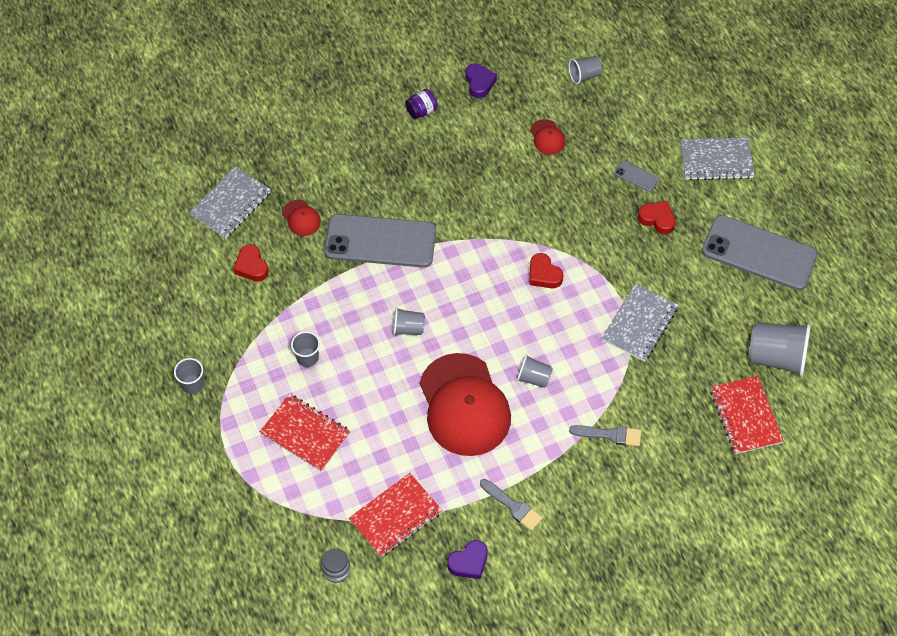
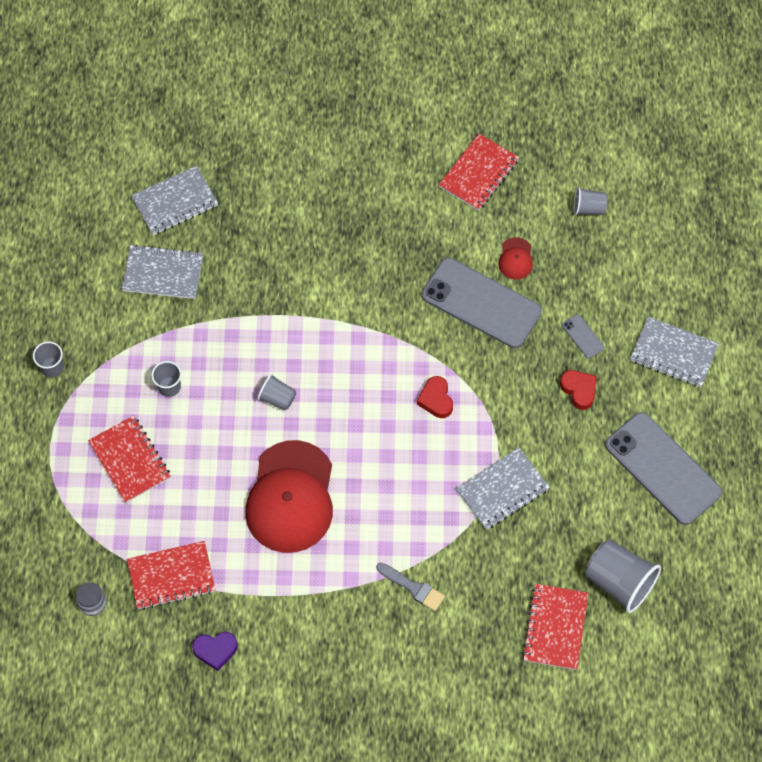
camera: 25 degrees right, 5 degrees up
red heart [234,244,269,282] -> grey notebook [122,244,203,299]
red cap [282,200,321,236] -> none
grey phone [324,214,436,268] -> grey phone moved to [422,258,542,348]
purple jar [405,89,438,119] -> none
purple heart [465,64,497,98] -> red notebook [439,134,519,211]
grey brush [480,479,543,531] -> none
grey cup [517,354,553,388] -> none

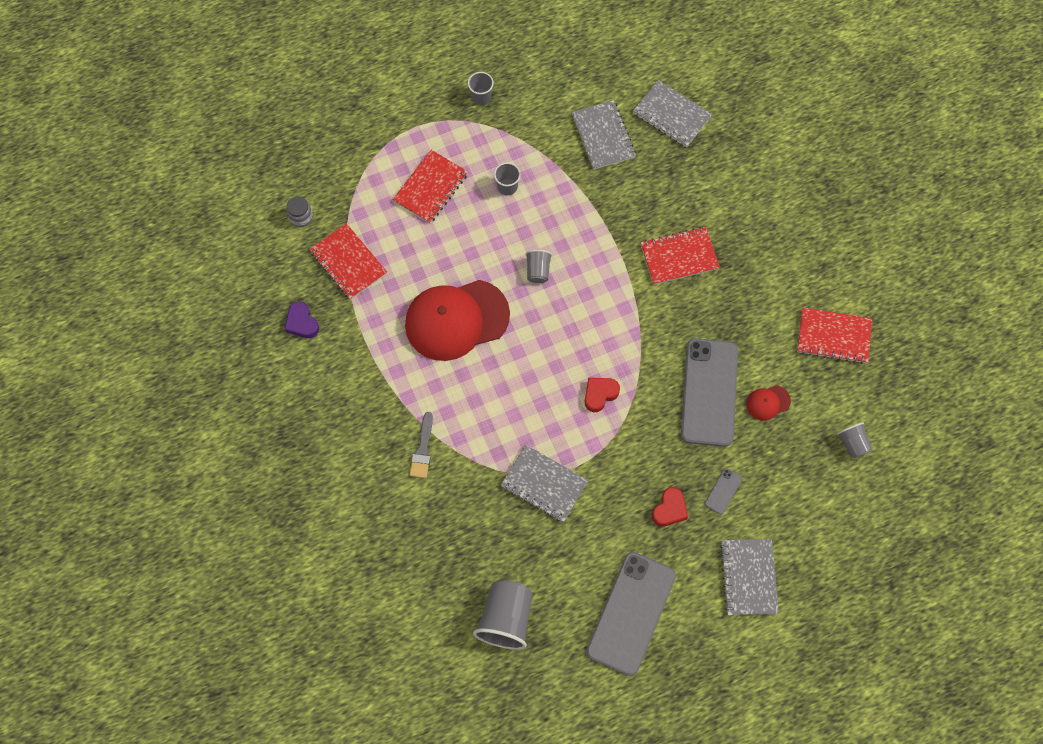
camera: 65 degrees right, 5 degrees up
red notebook [522,584,588,670] -> red notebook moved to [641,227,720,285]

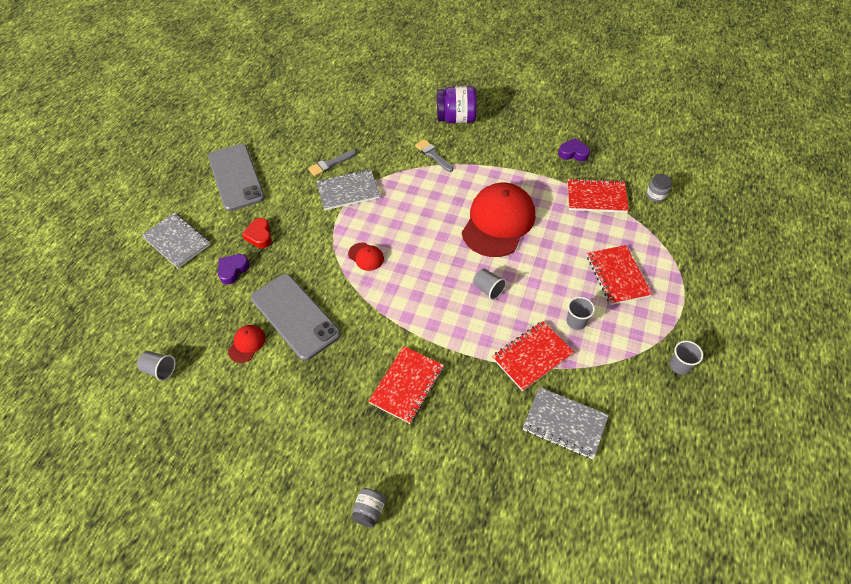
camera: 135 degrees right, 15 degrees down
grey cup [473,580,533,650] -> none
red heart [584,378,620,412] -> red cap [348,242,384,271]
grey notebook [633,80,712,147] -> none
grey phone [705,468,742,514] -> purple heart [218,254,250,284]
red notebook [797,307,872,364] -> red notebook moved to [492,321,574,391]
none -> grey brush [308,150,357,176]
none -> grey jar [351,488,386,528]
none -> purple jar [437,86,477,123]

